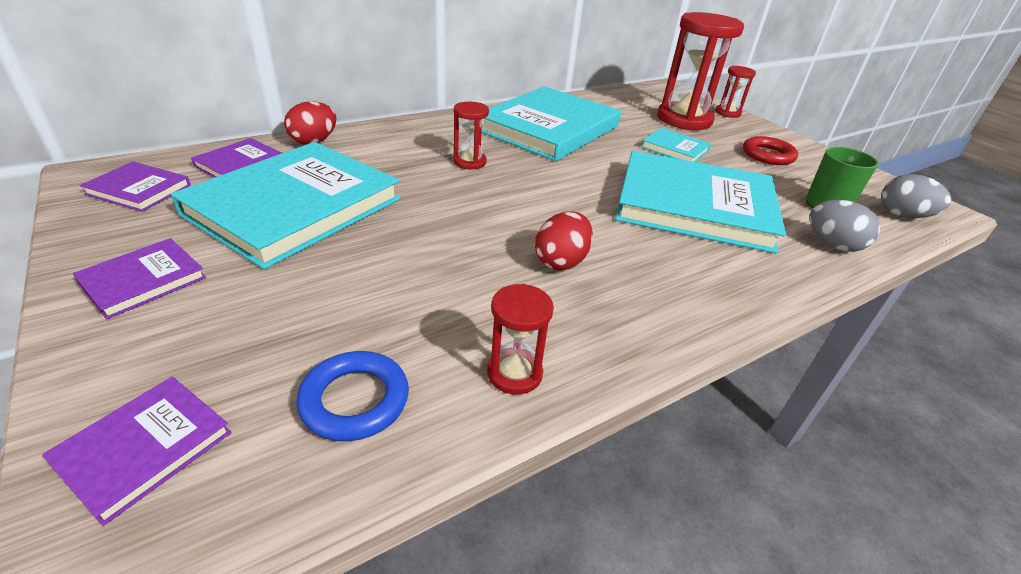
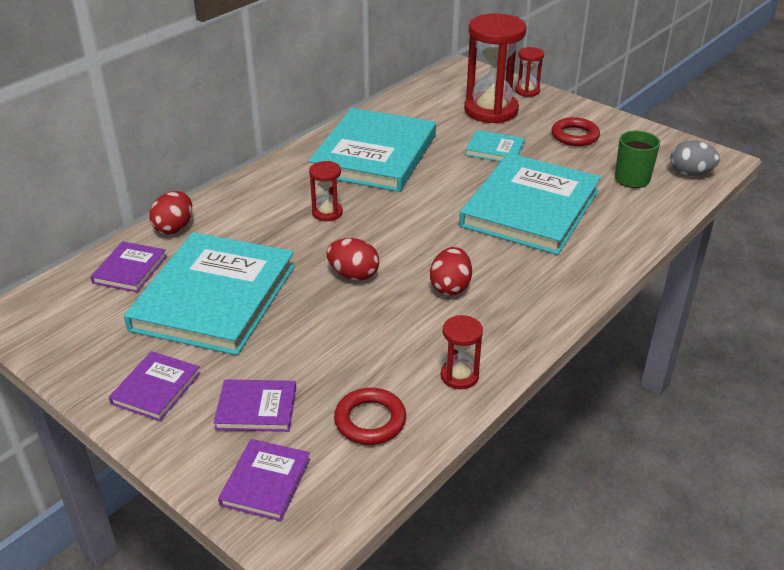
camera: 15 degrees left, 0 degrees up
purple book [80,161,191,212] -> purple book moved to [213,379,296,432]
blue ring [296,351,409,441] -> red ring [334,388,406,445]
turquoise book [615,151,786,253] -> turquoise book turned 60 degrees counterclockwise [459,153,601,255]
grey egg [810,200,880,252] -> none
none -> red egg [326,238,379,281]

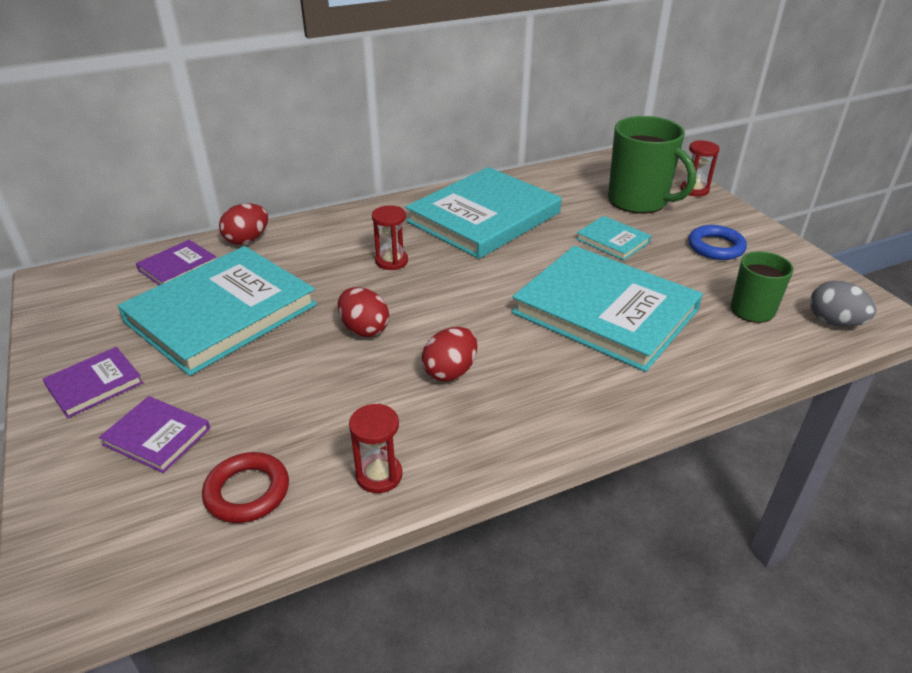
camera: 25 degrees right, 0 degrees up
purple book [218,439,310,521] -> none
turquoise book [459,153,601,255] -> turquoise book turned 75 degrees clockwise [512,246,703,372]
red hourglass [464,14,527,124] -> green mug [608,116,696,214]
red ring [552,117,600,146] -> blue ring [688,225,747,260]

